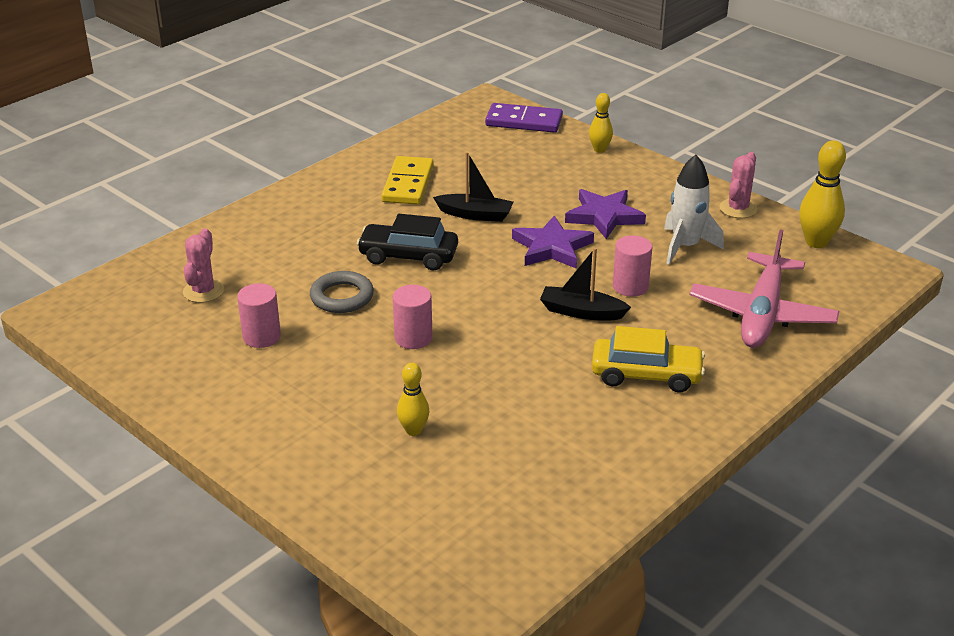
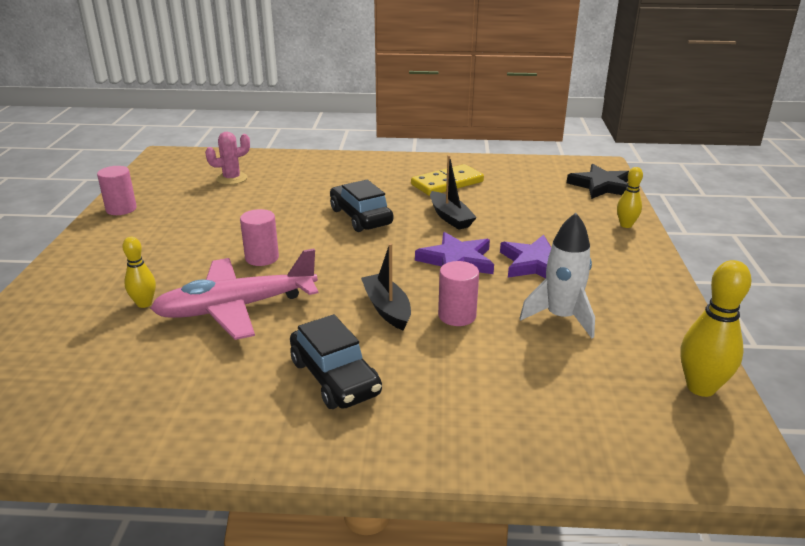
camera: 50 degrees right, 5 degrees down
pink cylinder [237,283,281,348] -> pink cylinder moved to [97,166,137,215]
grey ring [310,271,374,313] -> none
purple domino [485,103,563,133] -> black star [567,164,629,199]
yellow car [592,326,705,393] -> black car [290,314,382,409]
pink plane [690,229,839,348] -> pink plane moved to [150,249,318,340]
pink cactus [719,152,757,218] -> none

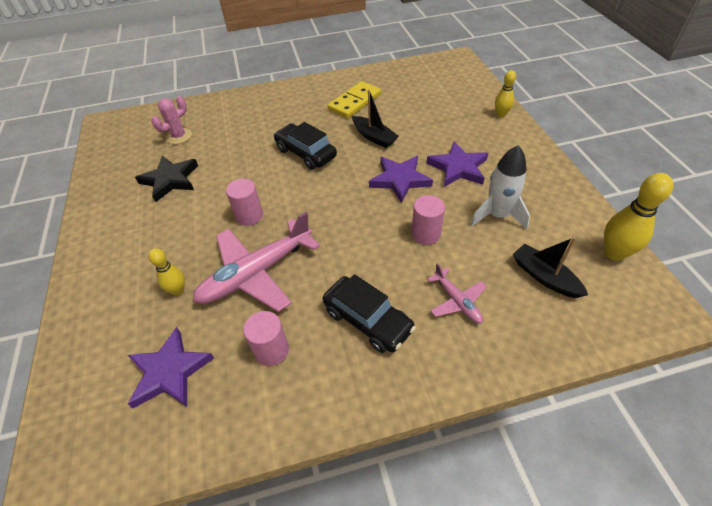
camera: 15 degrees left, 20 degrees up
pink cylinder [97,166,137,215] -> pink cylinder moved to [243,311,289,366]
black boat [361,243,411,331] -> black boat moved to [512,237,588,298]
black star [567,164,629,199] -> black star moved to [135,156,198,202]
none -> purple star [128,327,214,408]
none -> pink plane [427,263,487,324]

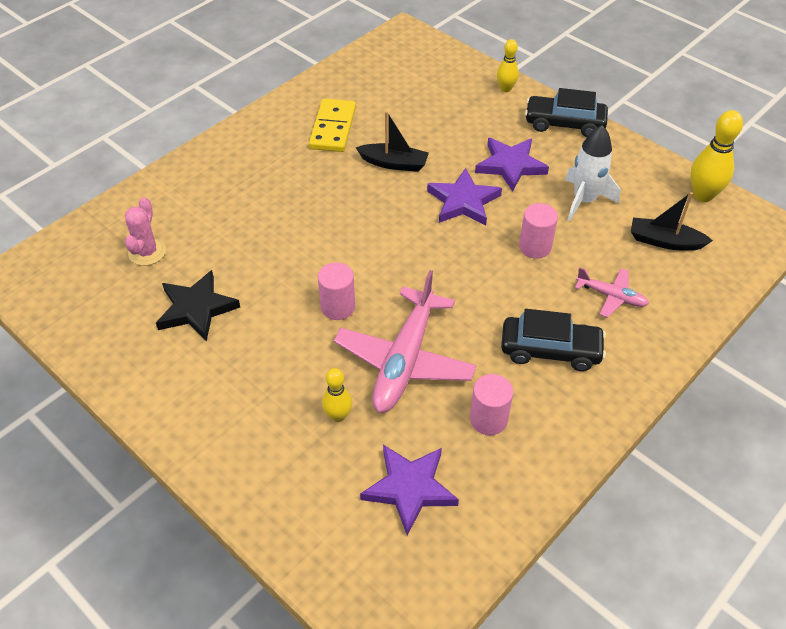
camera: 35 degrees left, 0 degrees up
black car [274,122,337,170] -> black car moved to [525,88,608,137]

